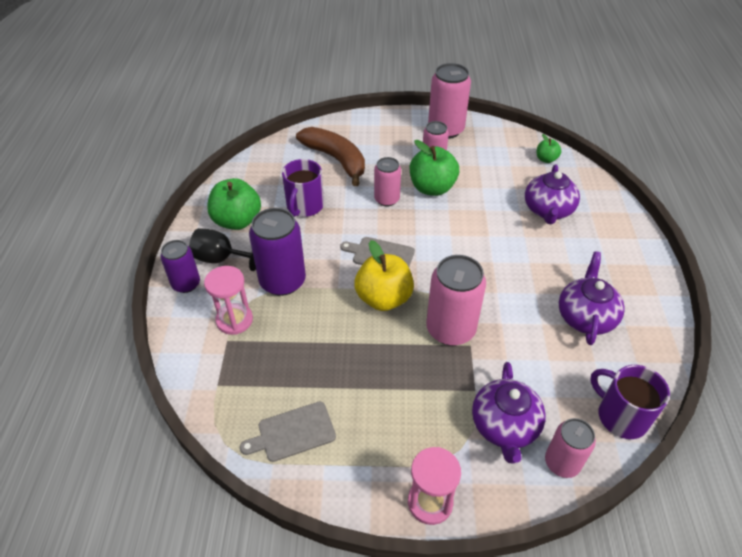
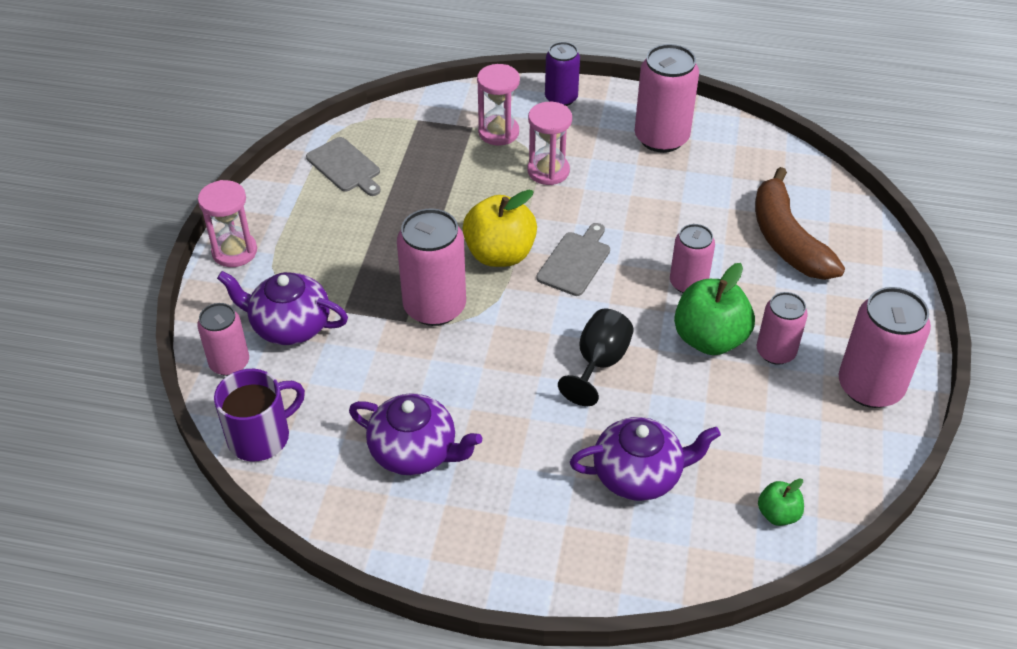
camera: 100 degrees right, 0 degrees up
black goblet [189,228,256,271] -> black goblet moved to [558,309,634,406]
green apple [207,178,261,230] -> pink can [635,44,699,153]
grey cutting board [240,402,336,462] -> grey cutting board turned 150 degrees clockwise [306,137,381,196]
purple can [249,208,306,296] -> pink hourglass [528,102,572,185]
purple mug [282,159,324,217] -> none
brown banana [296,127,365,186] -> brown banana turned 105 degrees clockwise [755,167,845,280]
purple teapot [525,164,580,224] -> purple teapot turned 150 degrees clockwise [570,417,721,501]

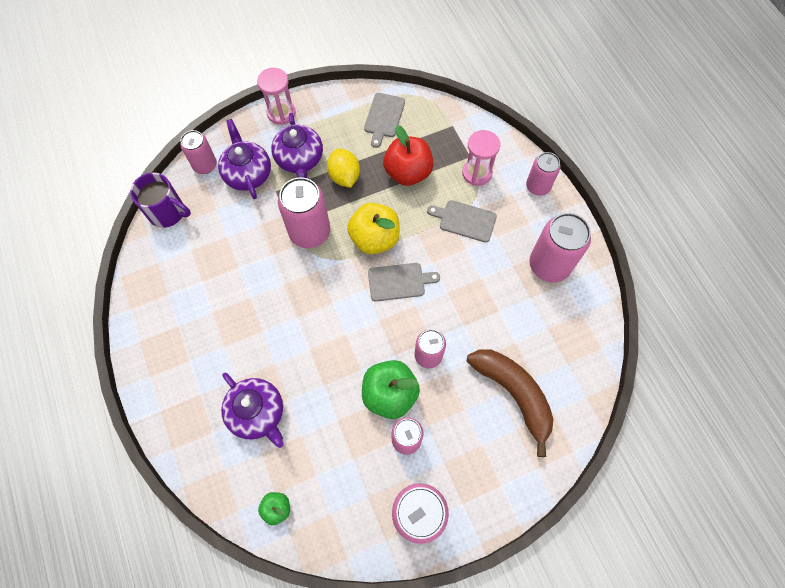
camera: 55 degrees right, 20 degrees up
purple teapot [349,393,482,475] -> purple teapot moved to [271,113,323,178]
pink hourglass [528,102,572,185] -> grey cutting board [427,200,497,242]
purple can [545,42,580,106] -> pink can [526,152,561,196]
black goblet [558,309,634,406] -> none
brown banana [755,167,845,280] -> brown banana turned 105 degrees clockwise [467,349,553,457]
none -> yellow lemon [327,149,360,188]
none -> red apple [383,125,433,186]

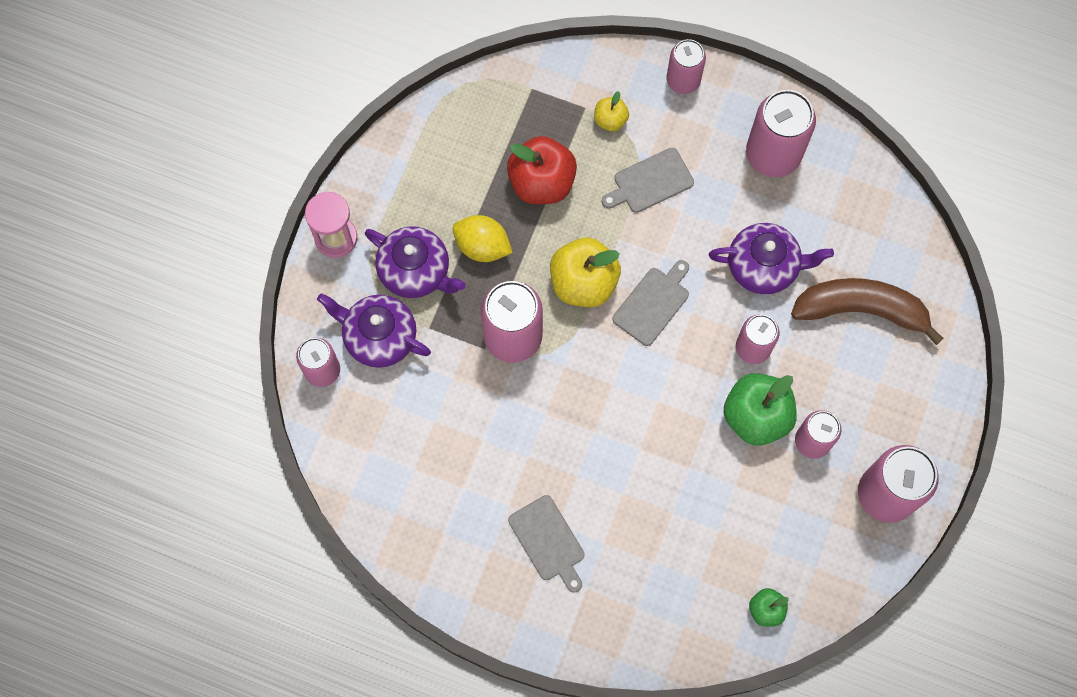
camera: 45 degrees left, 5 degrees up
purple mug [130,173,191,228] -> none
purple teapot [221,373,284,448] -> purple teapot moved to [709,223,834,294]
grey cutting board [364,93,405,148] -> grey cutting board moved to [508,495,585,593]
pink hourglass [462,130,500,186] -> yellow apple [594,91,629,131]

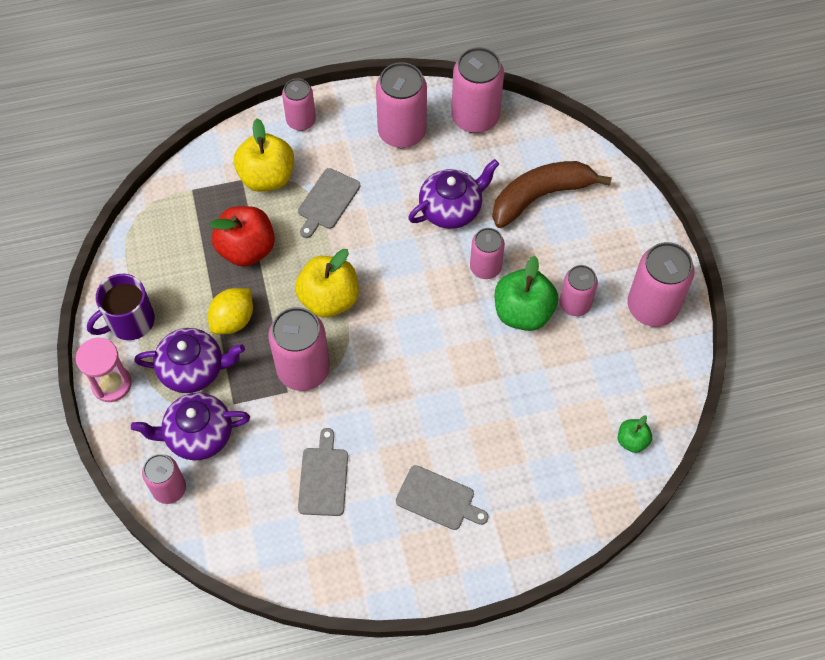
camera: 35 degrees left, 10 degrees down
yellow lemon [453,215,513,262] -> yellow lemon turned 45 degrees counterclockwise [208,288,253,334]
yellow apple [594,91,629,131] -> yellow apple [234,118,294,192], size x1.94
grey cutting board [613,260,689,346] -> grey cutting board moved to [298,428,348,516]
none -> purple mug [87,274,155,340]
none -> pink can [451,47,504,133]

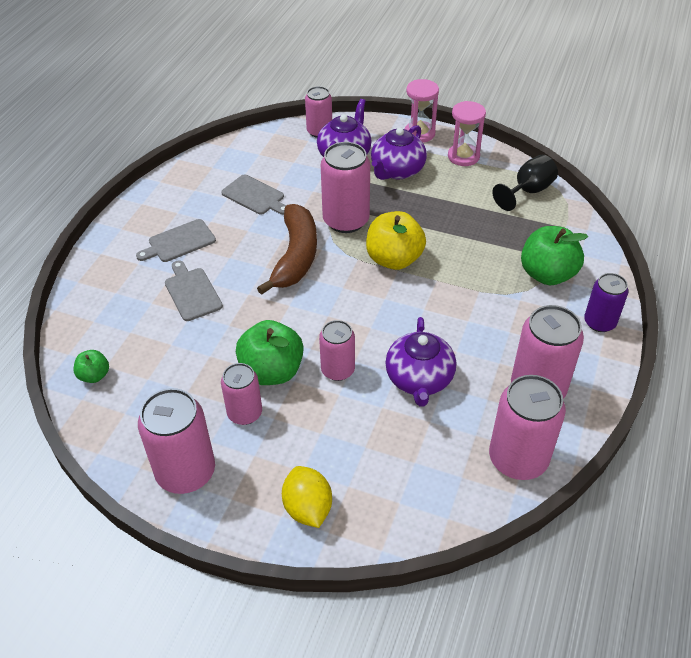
camera: 125 degrees right, 15 degrees down
purple mug [87,274,155,340] -> pink hourglass [448,101,486,166]
yellow lemon [208,288,253,334] -> yellow lemon moved to [282,466,332,528]
red apple [210,206,275,267] -> none
yellow apple [234,118,294,192] -> green apple [521,226,588,285]
pink can [282,78,316,131] -> purple can [584,273,628,332]
grey cutting board [298,168,360,238] -> grey cutting board moved to [165,260,223,321]
brown banana [492,161,612,228] -> brown banana moved to [257,204,317,295]
none -> black goblet [492,155,558,211]

